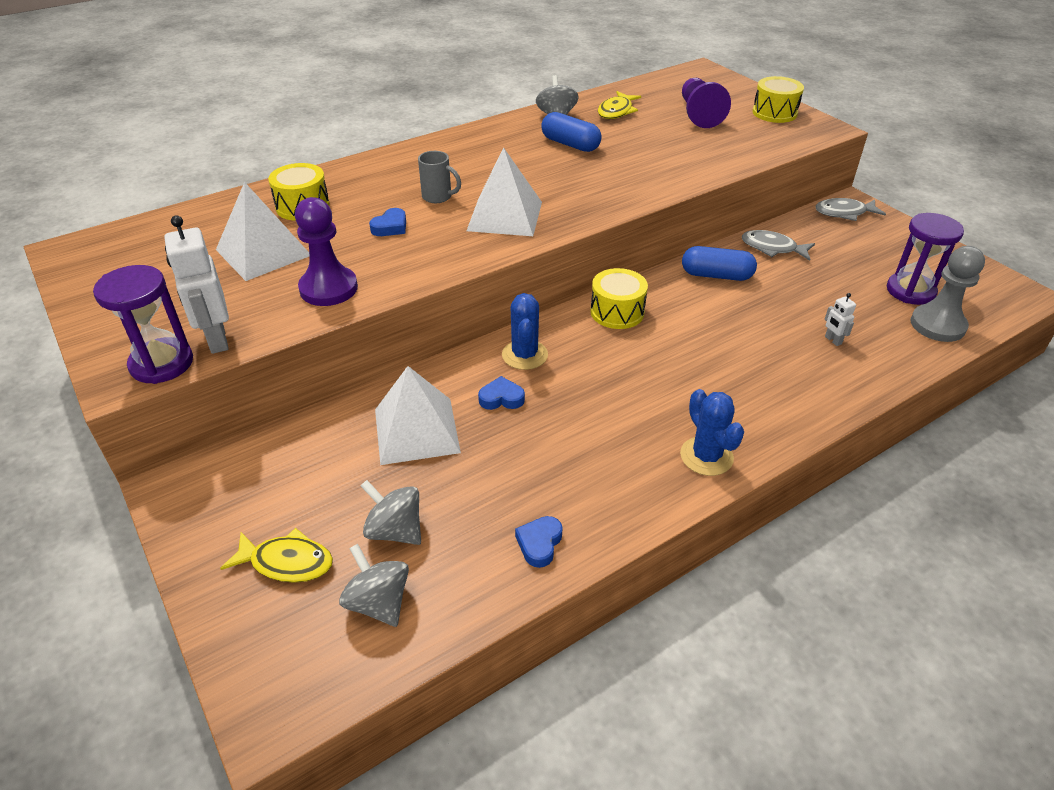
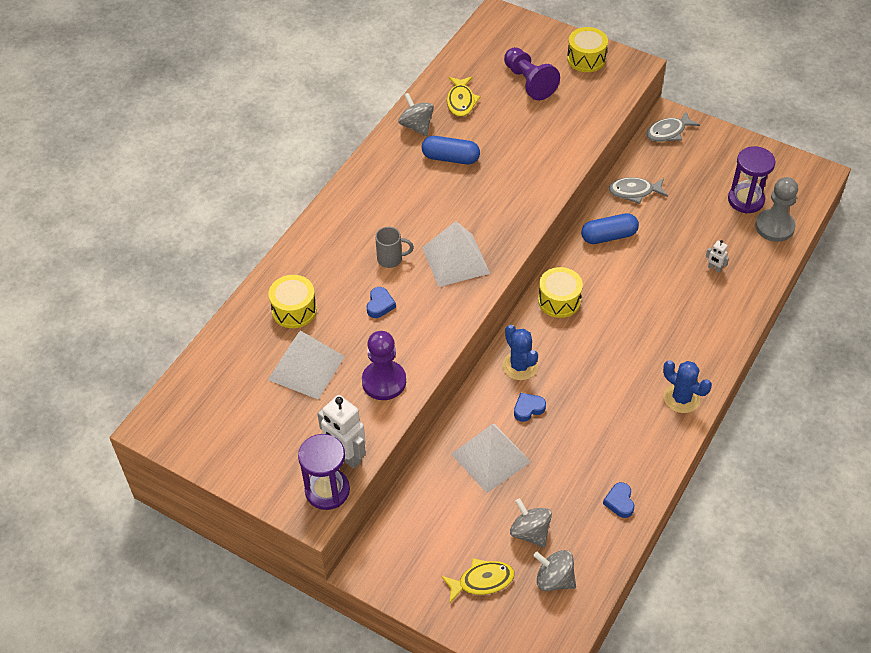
camera: 25 degrees left, 10 degrees up
grey spinning top [361,480,421,545] -> grey spinning top turned 45 degrees clockwise [510,498,552,548]

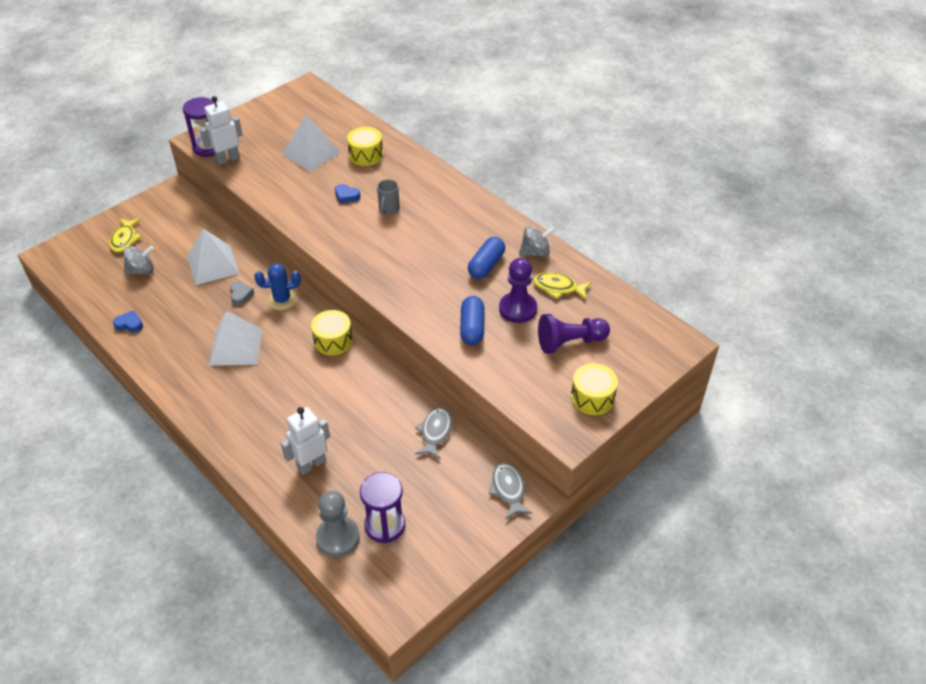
camera: 105 degrees right, 5 degrees down
purple pawn [362,331,406,400] -> purple pawn moved to [499,258,537,323]
white pyramid [422,221,490,287] -> white pyramid moved to [209,311,263,366]
blue heart [514,393,546,422] -> grey heart [230,281,254,305]
grey spinning top [533,550,576,591] -> none
blue capsule [581,213,639,244] -> blue capsule moved to [460,296,485,345]
blue cactus [663,360,712,413] -> none
white robot [706,240,729,273] -> white robot [281,407,330,475], size x2.08

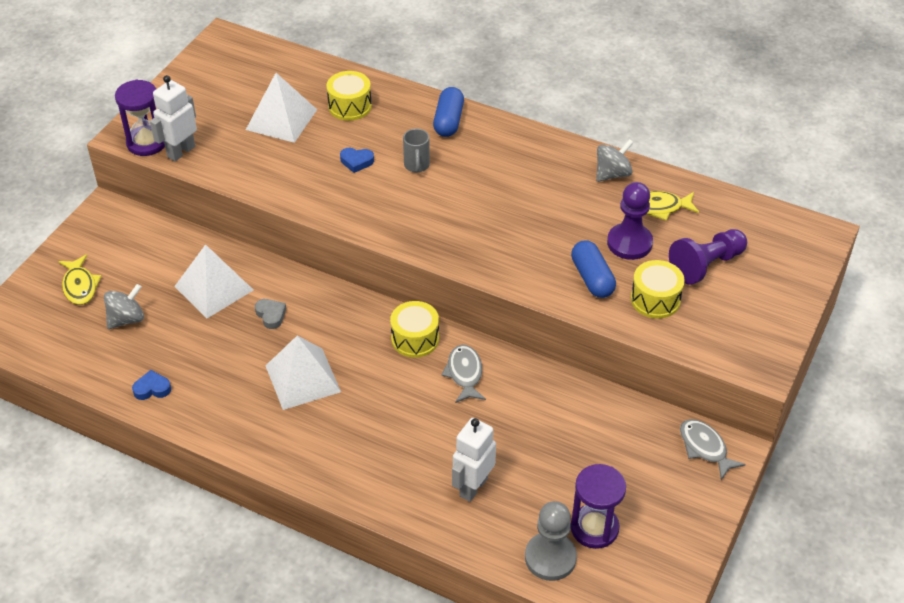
camera: 20 degrees left, 0 degrees up
blue cactus [254,263,301,310] -> none
grey fish [415,408,452,459] -> grey fish moved to [441,345,486,403]
blue capsule [468,237,505,279] -> blue capsule moved to [433,87,464,137]
yellow drum [571,363,618,415] -> yellow drum moved to [631,260,685,319]

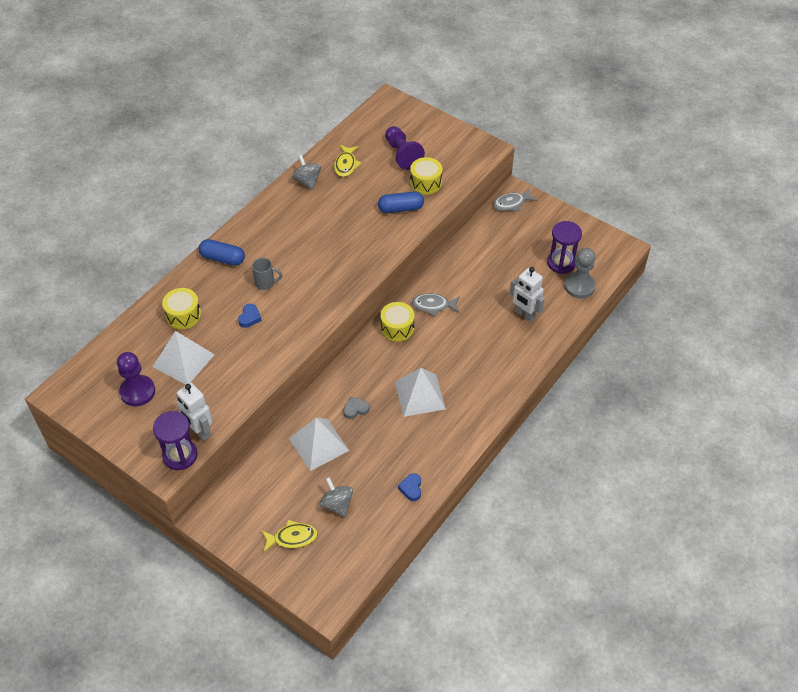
camera: 80 degrees left, 5 degrees up
purple pawn [607,182,653,260] -> purple pawn moved to [117,352,155,406]

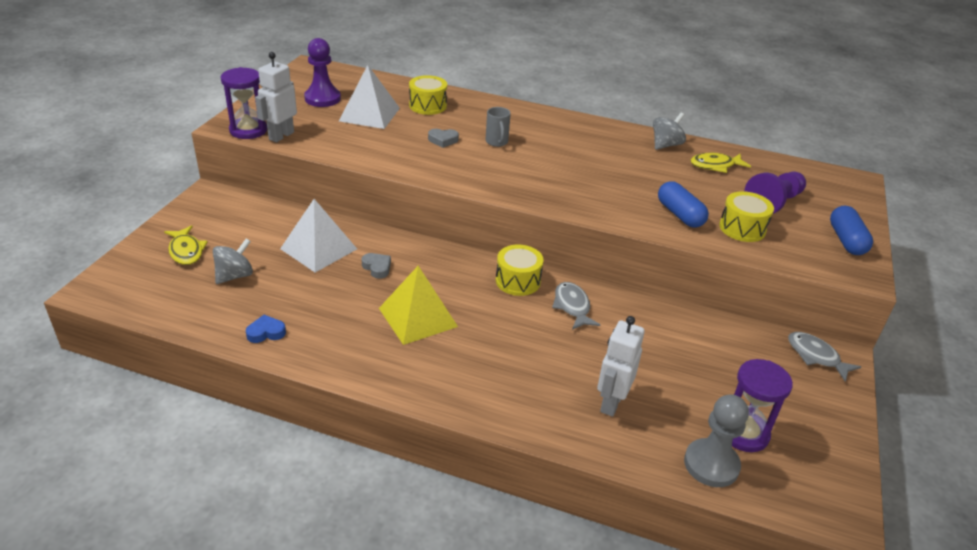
camera: 70 degrees right, 15 degrees down
blue capsule [199,239,245,266] -> blue capsule moved to [830,206,873,255]
blue heart [238,304,262,328] -> grey heart [428,129,459,148]
white pyramid [395,368,446,417] -> yellow pyramid [379,266,458,345]

